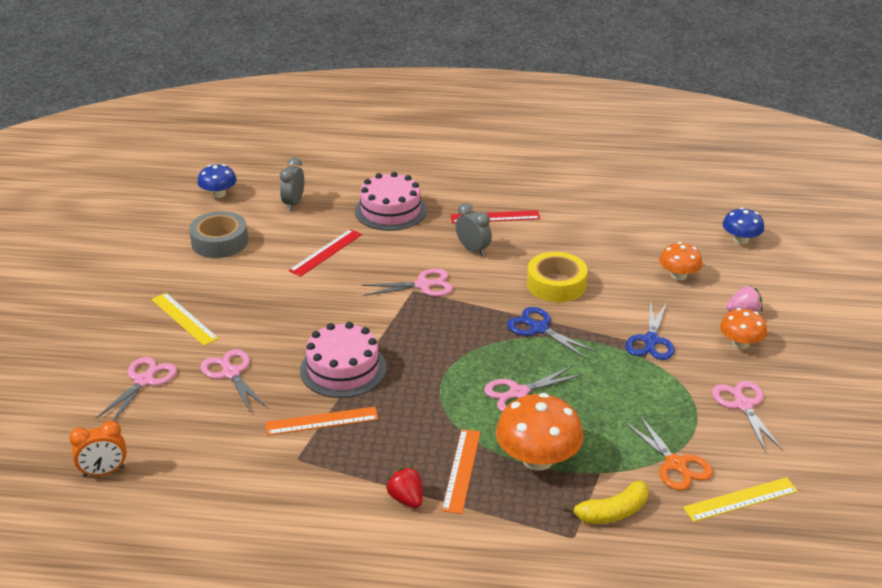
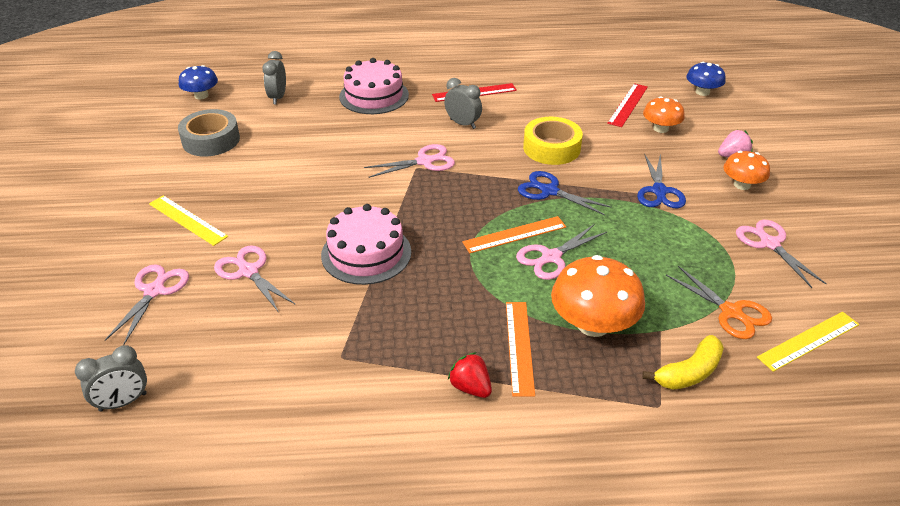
camera: 10 degrees left, 5 degrees up
orange clock [69,421,127,477] -> grey clock [75,345,147,412]
orange ruler [265,407,378,436] -> orange ruler moved to [462,216,566,253]
red ruler [289,229,362,277] -> red ruler moved to [607,83,648,127]

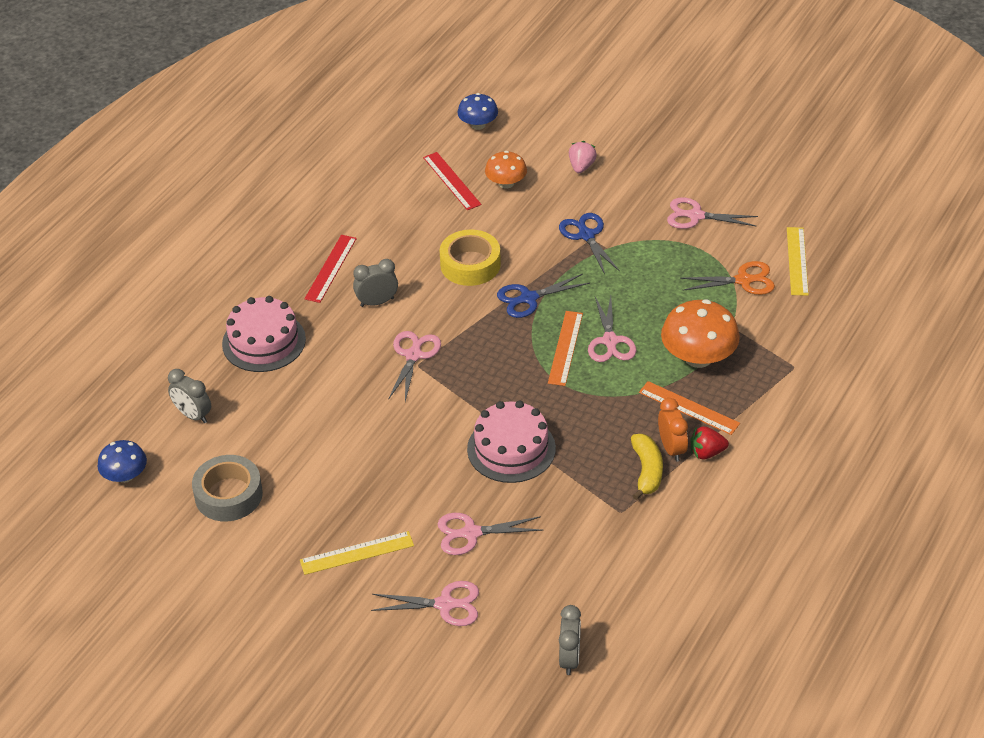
camera: 55 degrees left, 5 degrees up
pink scissors [105,264,189,345] -> pink scissors turned 135 degrees clockwise [371,581,479,626]
blue scissors [637,154,686,209] -> blue scissors turned 150 degrees counterclockwise [559,213,620,274]
yellow banana [642,335,724,390] -> yellow banana moved to [631,434,663,500]
orange mushroom [723,151,770,190] -> none
none -> orange clock [658,398,688,462]

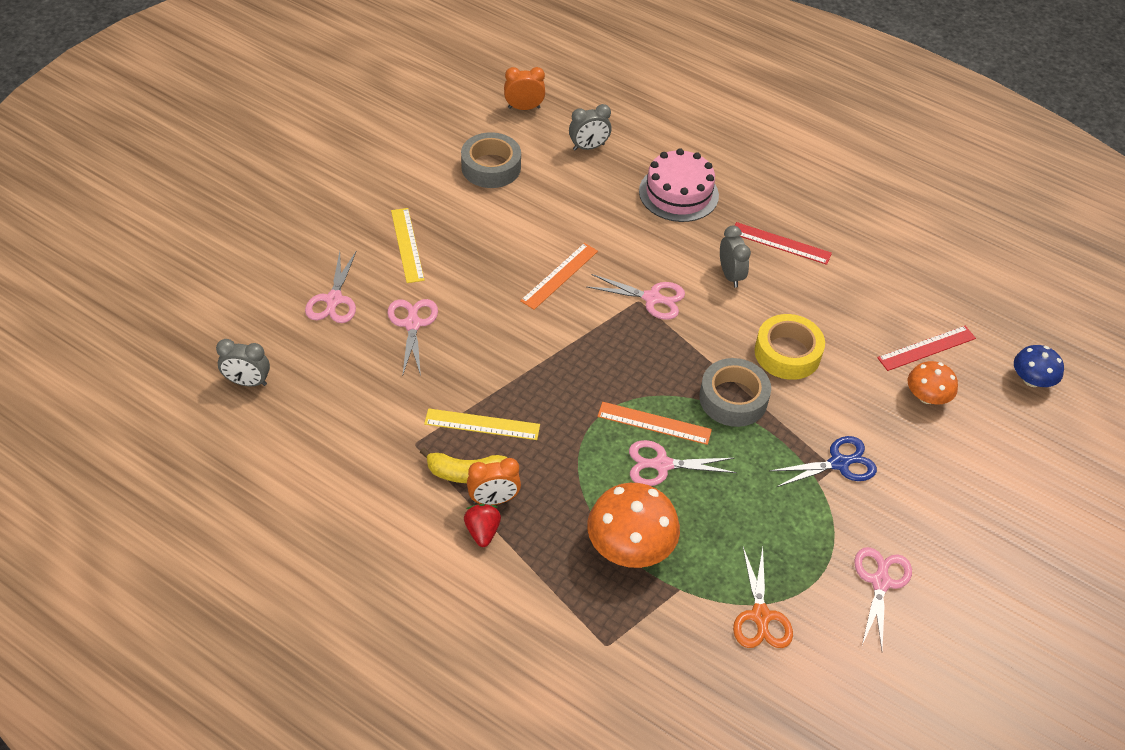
camera: 90 degrees right, 5 degrees up
blue mushroom [98,440,147,483] -> orange clock [504,67,545,110]
grey clock [168,369,211,423] -> grey clock turned 150 degrees counterclockwise [569,104,612,151]
pink cake [467,401,556,483] -> none
blue scissors [497,274,590,318] -> grey tape [699,358,771,427]
pink strawberry [569,141,597,173] -> none
orange ruler [639,381,740,435] -> orange ruler moved to [520,243,598,310]
yellow ruler [787,227,809,296] -> yellow ruler moved to [424,408,540,440]

